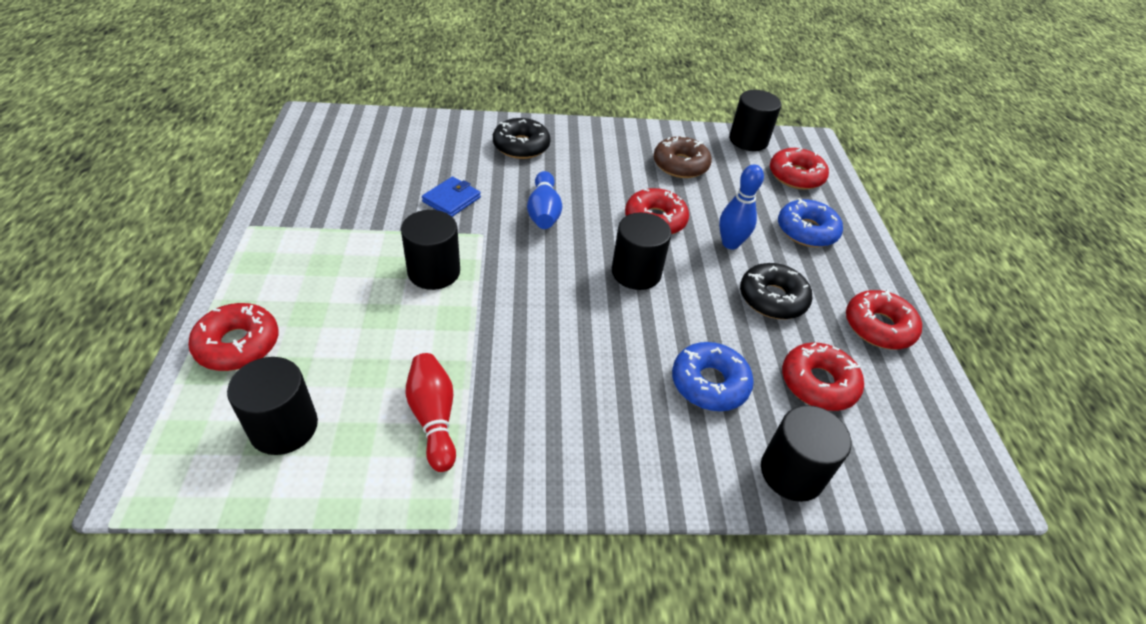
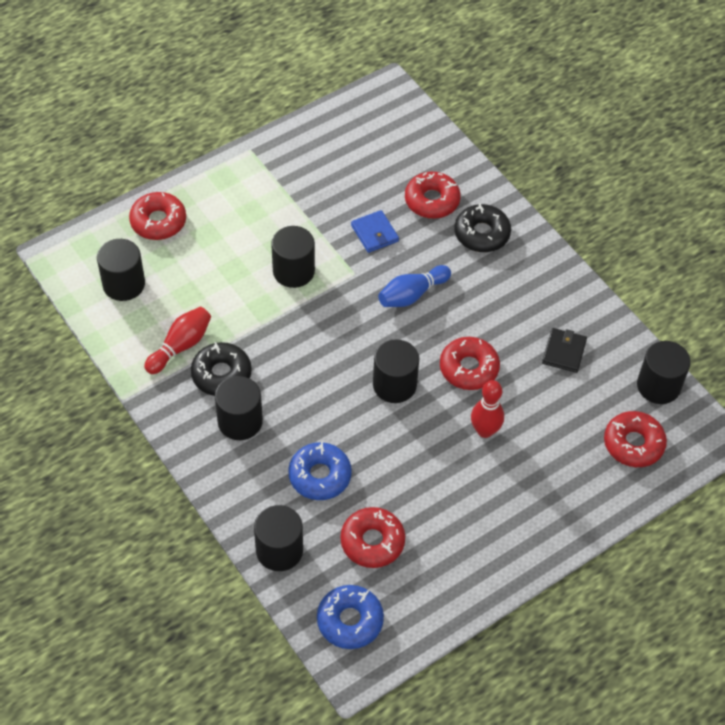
camera: 60 degrees right, 10 degrees up
blue wallet [422,177,481,217] -> blue wallet turned 60 degrees clockwise [351,210,399,253]
brown donut [653,136,712,178] -> black wallet [542,328,587,373]
blue bowling pin [719,164,764,249] -> red bowling pin [471,380,504,438]
black donut [740,263,812,319] -> black donut moved to [191,342,252,396]
blue donut [778,198,843,247] -> blue donut moved to [317,585,384,649]
red donut [846,289,922,349] -> red donut moved to [405,172,461,219]
none -> black cylinder [215,376,263,440]

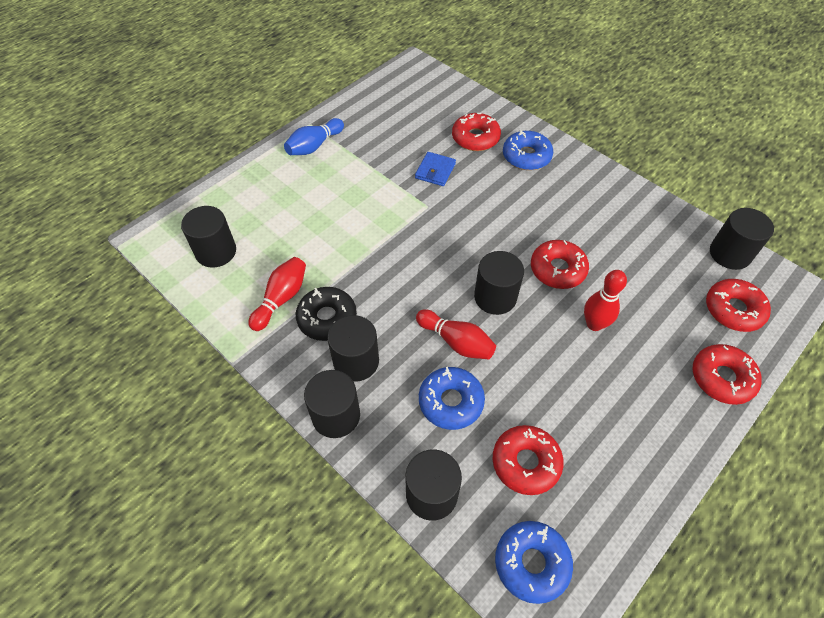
camera: 10 degrees left, 0 degrees up
red donut [129,192,186,240] -> red donut moved to [692,344,762,405]
black cylinder [271,226,315,288] -> black cylinder moved to [304,370,360,438]
blue wallet [351,210,399,253] -> blue wallet turned 60 degrees clockwise [415,152,456,186]
blue bowling pin [378,265,451,307] -> blue bowling pin moved to [284,118,344,155]
black donut [454,203,511,252] -> blue donut [503,130,553,170]
black wallet [542,328,587,373] -> none
none -> red bowling pin [416,309,496,359]

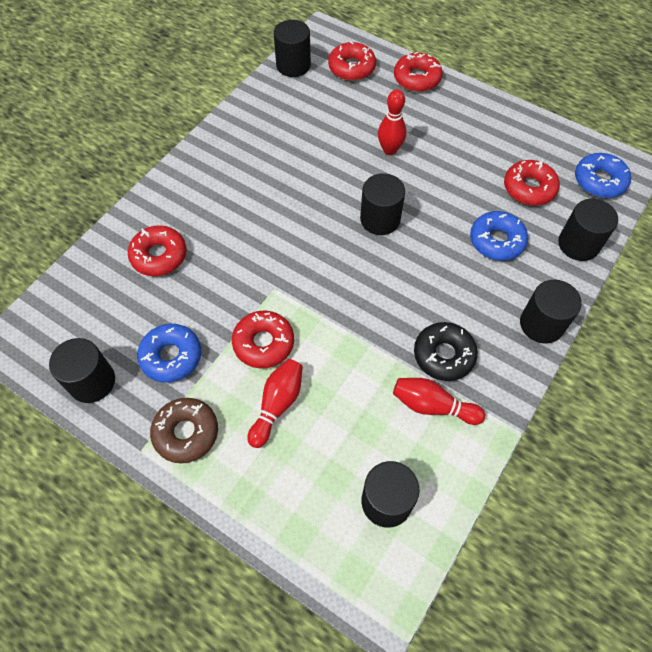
camera: 100 degrees left, 5 degrees up
blue bowling pin [284,118,344,155] -> brown donut [150,398,218,463]
black cylinder [327,315,379,382] -> black cylinder moved to [49,338,115,403]
blue wallet [415,152,456,186] -> none
red bowling pin [416,309,496,359] -> red bowling pin moved to [247,359,303,448]
blue donut [503,130,553,170] -> blue donut moved to [137,324,201,383]
red donut [531,240,589,289] -> red donut moved to [232,311,294,368]

